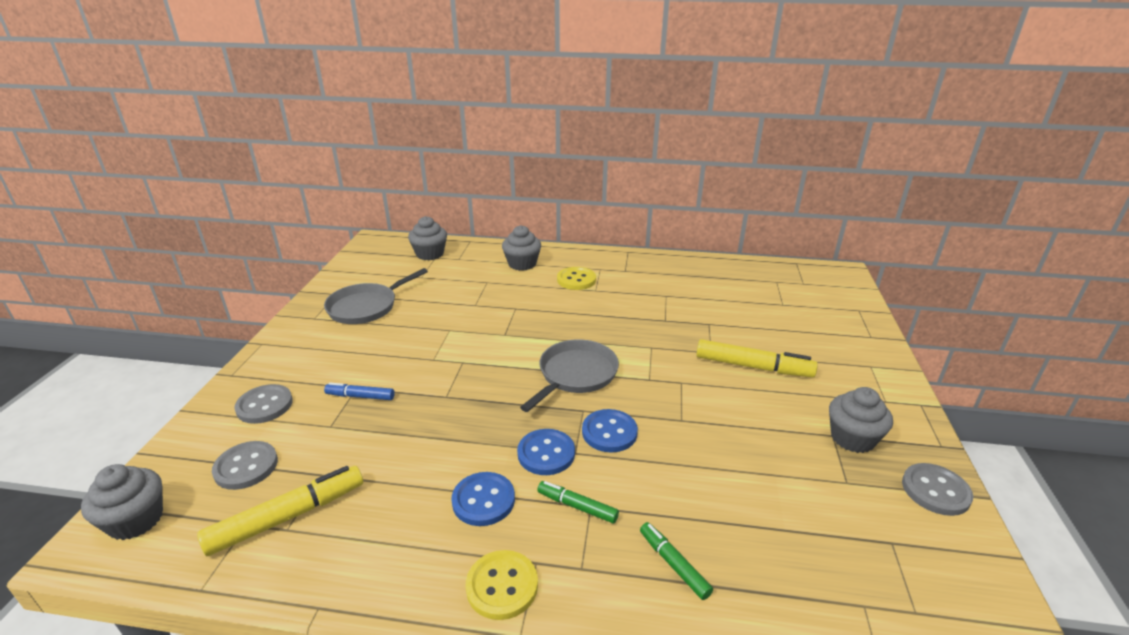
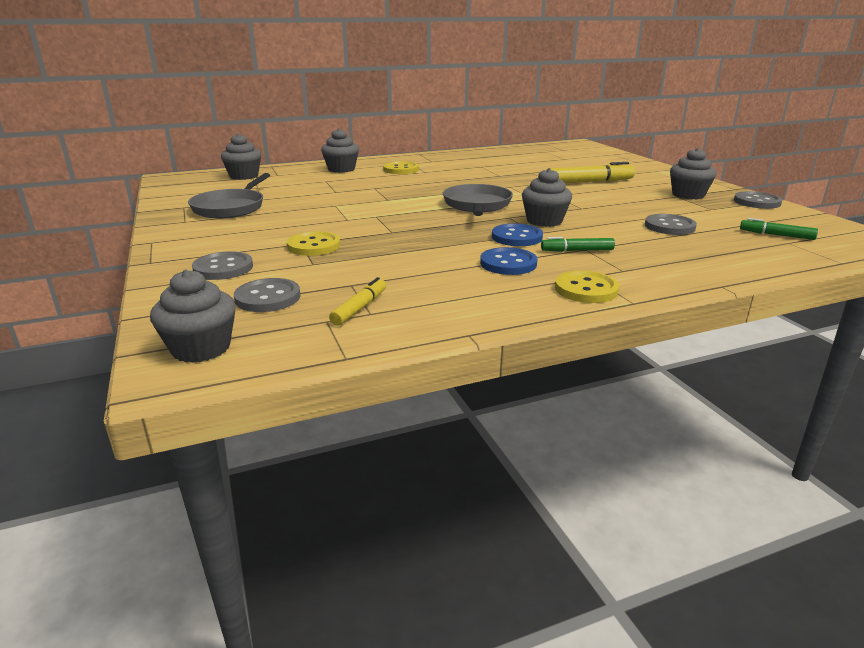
camera: 30 degrees left, 5 degrees down
yellow marker [197,466,363,556] -> yellow marker [329,277,386,326], size x0.57
blue marker [324,383,395,400] -> yellow button [287,231,341,256]
blue button [582,409,638,453] -> grey cupcake [522,168,572,227]
green marker [640,522,713,600] -> green marker moved to [740,218,818,240]
none -> grey button [645,214,697,235]

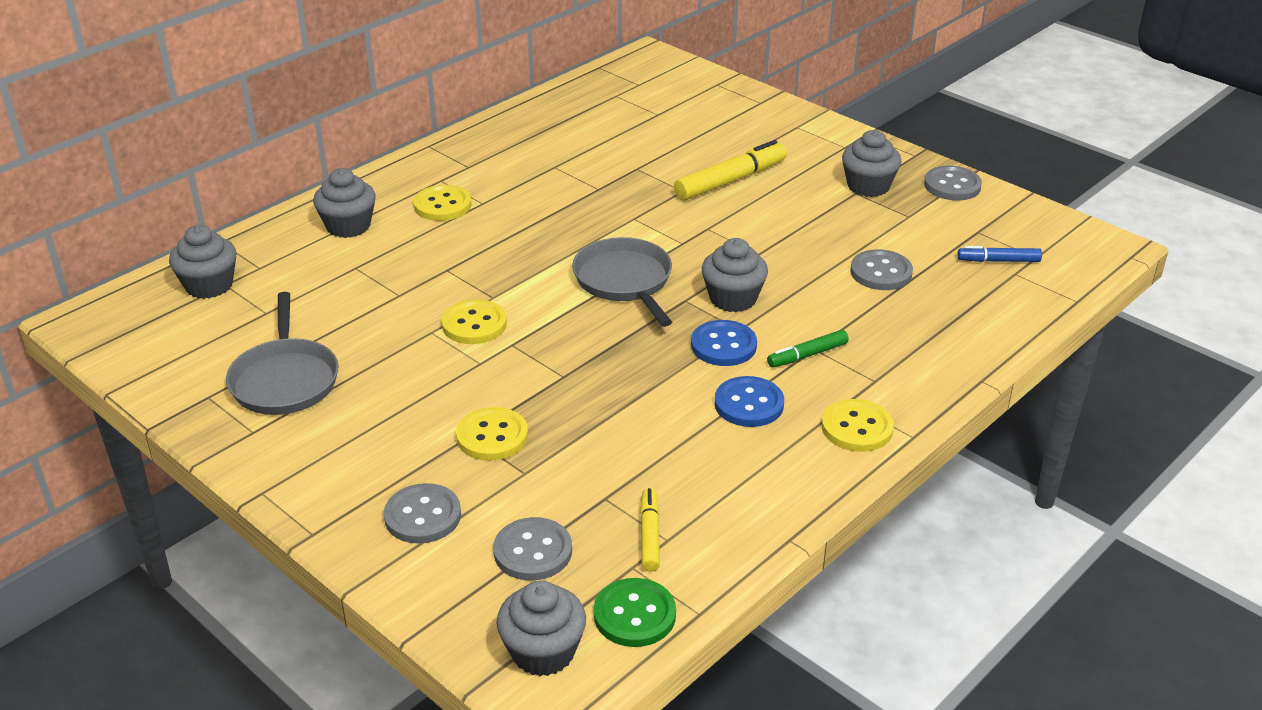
camera: 25 degrees left, 10 degrees up
green marker [740,218,818,240] -> blue marker [957,246,1042,262]
none -> yellow button [441,300,507,344]
none -> green button [594,578,676,647]

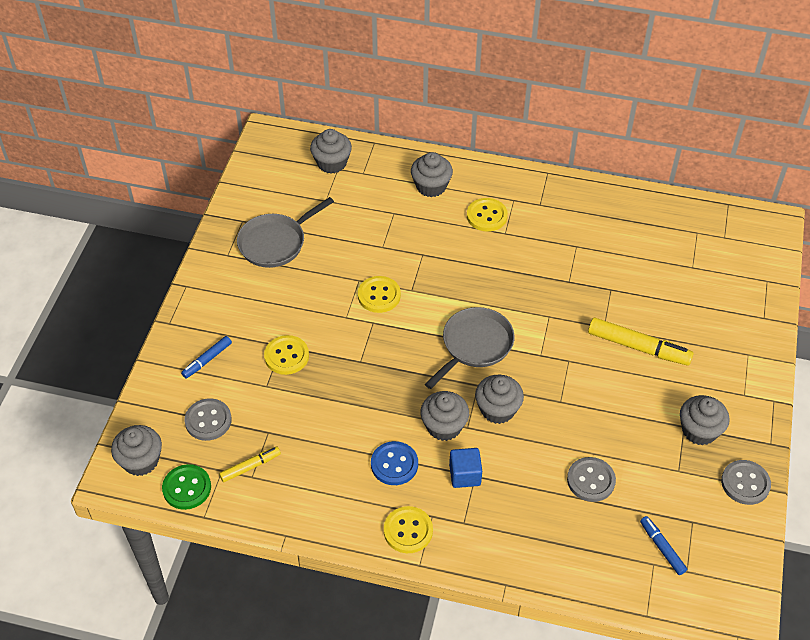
camera: 60 degrees right, 15 degrees up
grey button [384,483,461,544] -> blue marker [181,336,232,378]
blue button [691,320,757,366] -> grey cupcake [420,391,469,441]
green marker [767,330,849,368] -> blue cube [449,448,482,488]

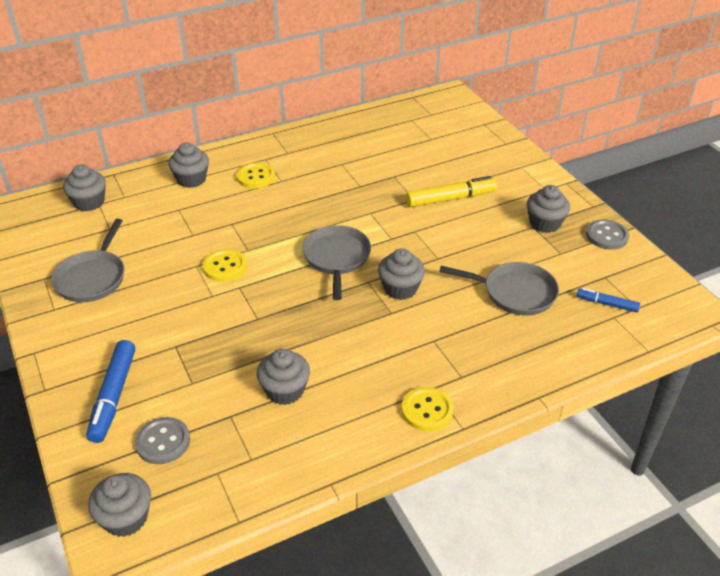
camera: 40 degrees left, 10 degrees down
green button [162,464,211,510] -> none
blue marker [181,336,232,378] -> blue marker [86,340,135,443], size x1.75
yellow marker [219,446,281,482] -> none
yellow button [264,335,309,375] -> none
blue button [371,441,418,485] -> none
grey cupcake [420,391,469,441] -> grey cupcake moved to [256,349,310,405]
blue cube [449,448,482,488] -> none
grey button [567,457,616,502] -> grey pan [439,262,559,315]

